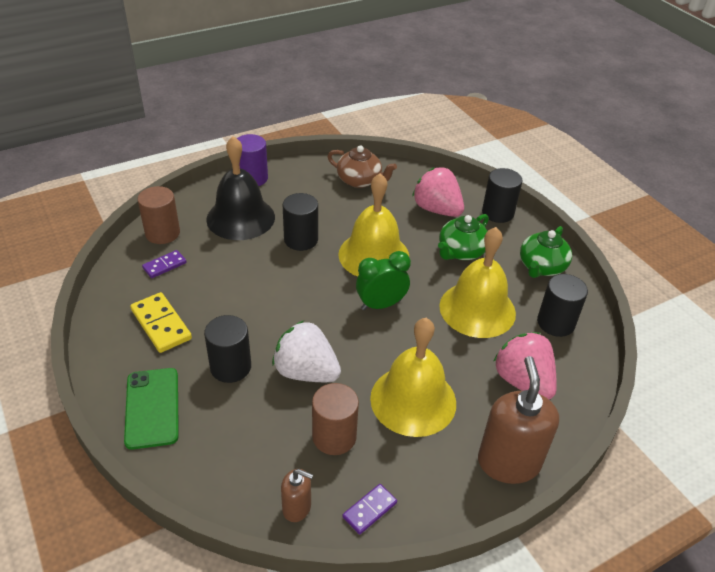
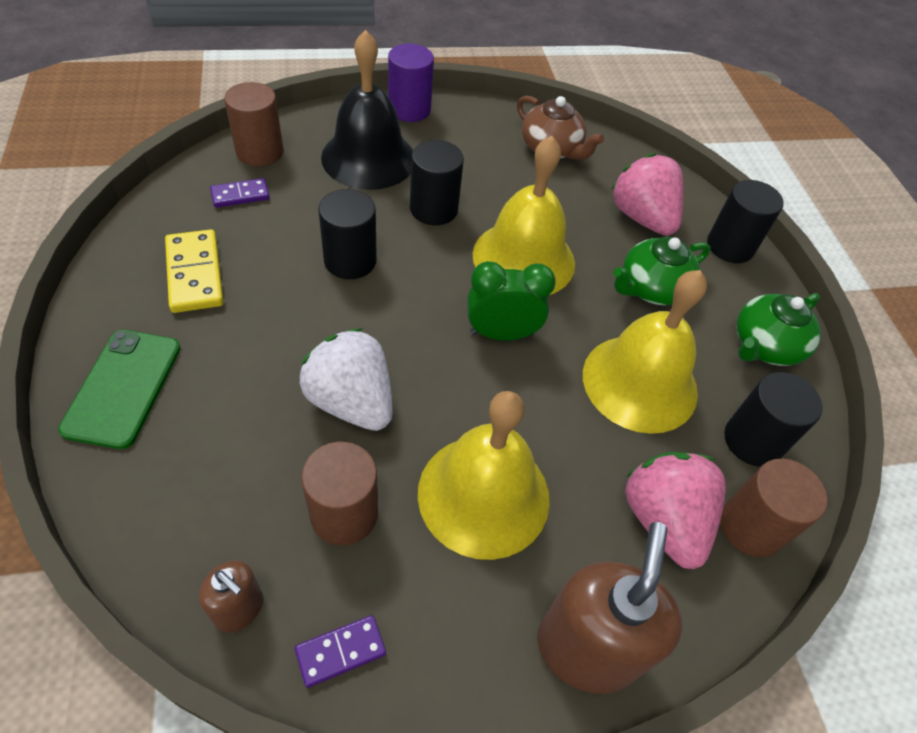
camera: 15 degrees right, 10 degrees up
black cylinder [204,315,251,383] -> black cylinder moved to [318,189,377,279]
none -> brown cylinder [721,459,827,557]

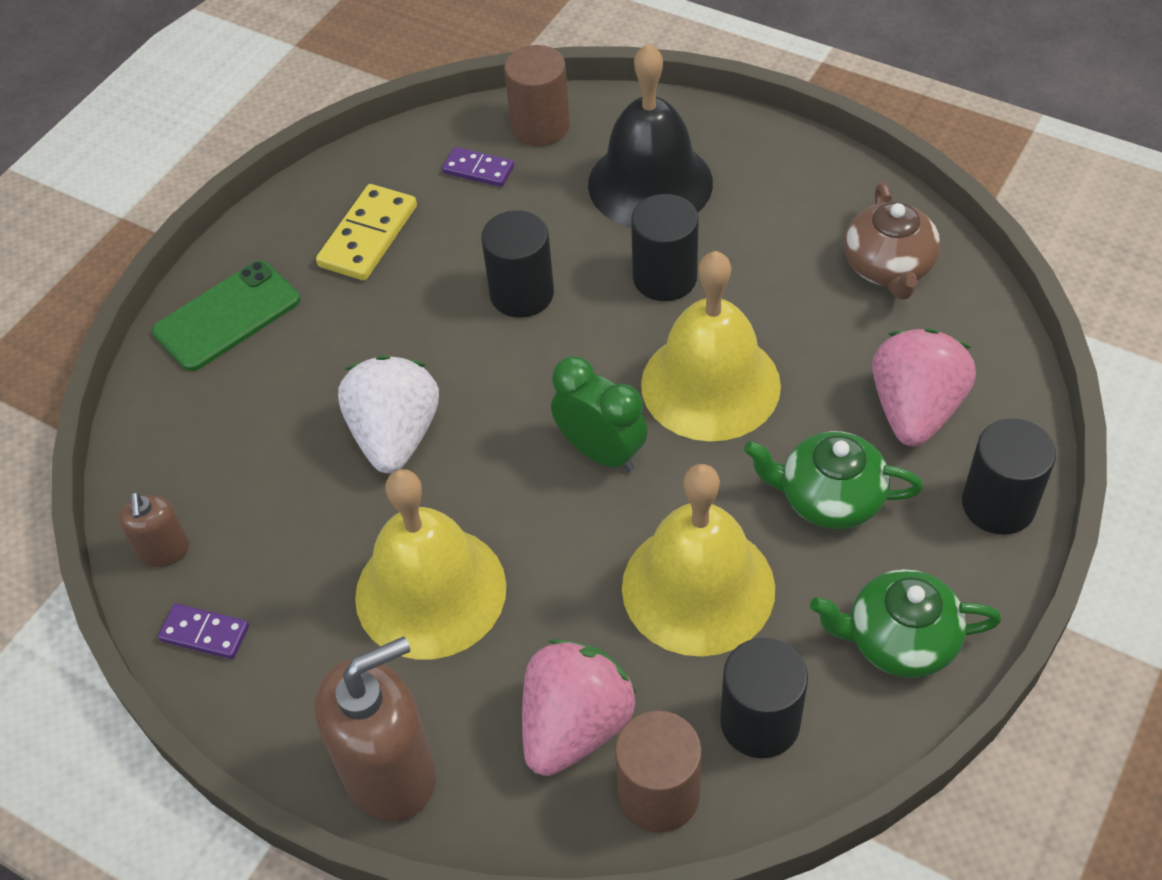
camera: 50 degrees right, 0 degrees up
brown cylinder [301,442,378,545] -> none
purple cylinder [388,44,434,122] -> none

